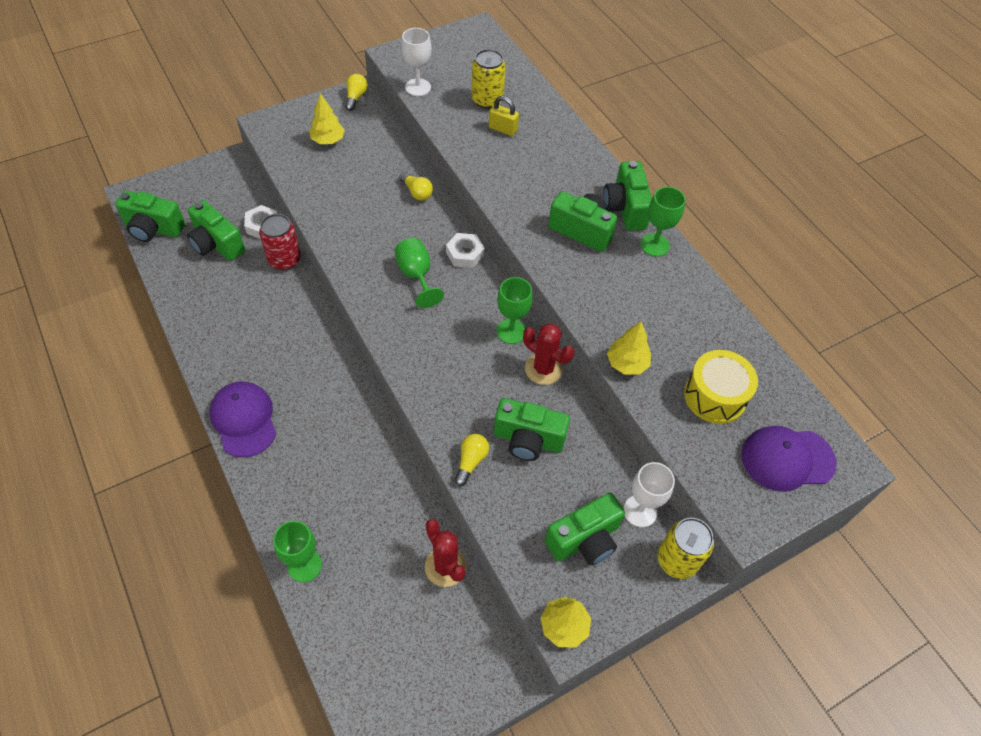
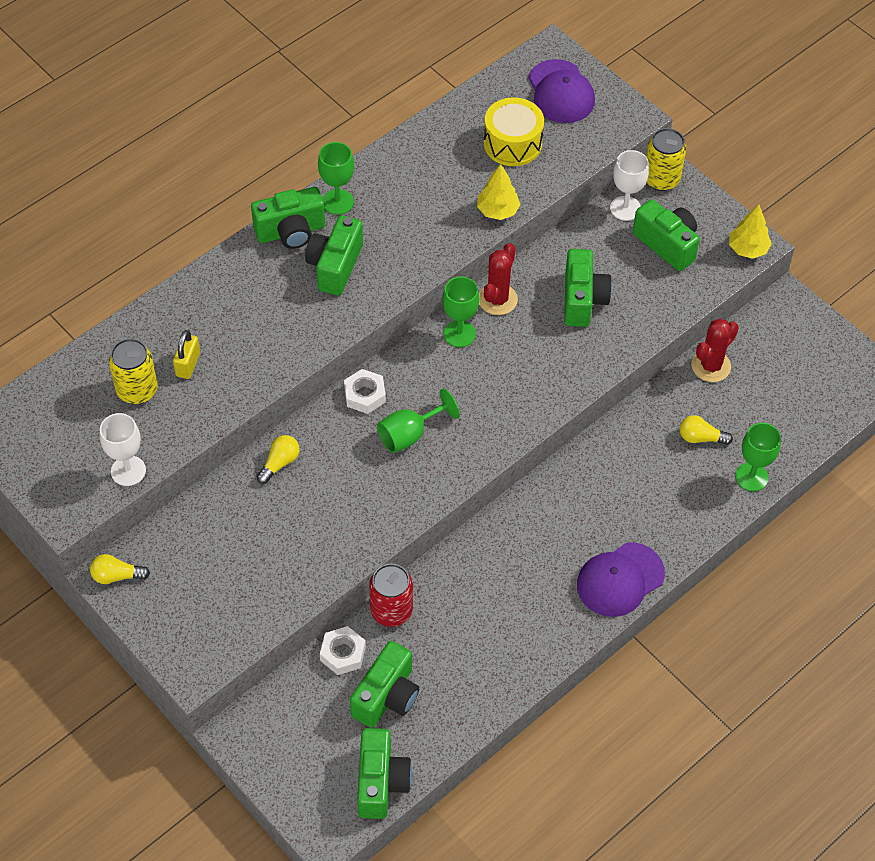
camera: 100 degrees left, 0 degrees up
yellow tree [309,93,345,144] -> none
yellow light bulb [454,434,489,486] -> yellow light bulb moved to [680,415,733,445]

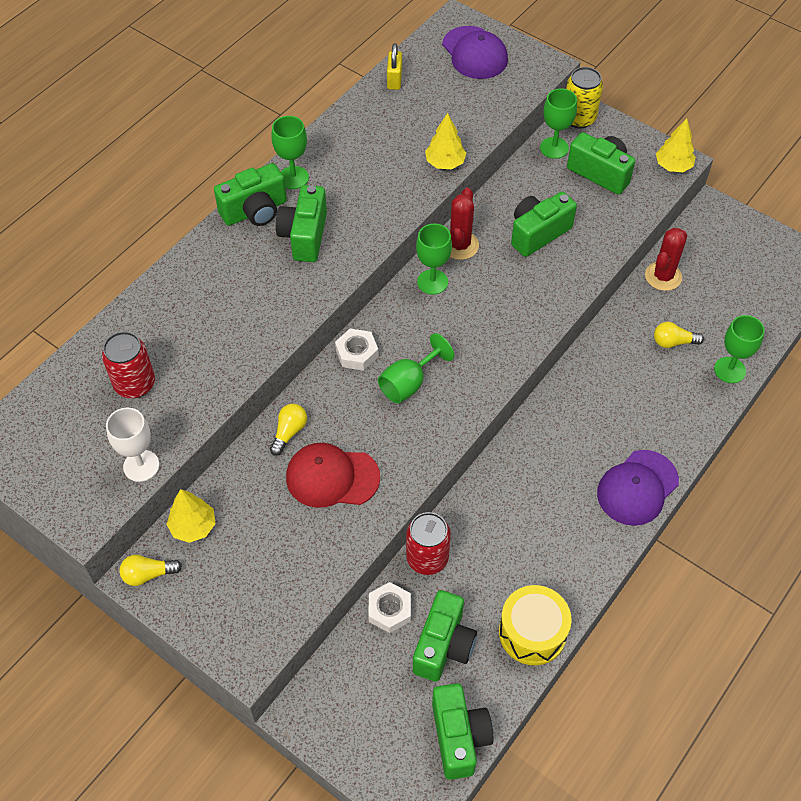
camera: 10 degrees left, 0 degrees up
yellow can [109,338,158,404] -> red can [102,331,155,398]
yellow padlock [173,330,200,379] -> yellow padlock moved to [387,43,402,90]
yellow drum [484,97,544,166] -> yellow drum moved to [499,585,571,665]
green camera [564,249,612,327] -> green camera turned 120 degrees counterclockwise [511,192,577,257]
white goblet [610,150,649,221] -> green goblet [540,88,577,159]
none -> yellow tree [166,489,216,543]
none -> red cap [286,443,380,508]

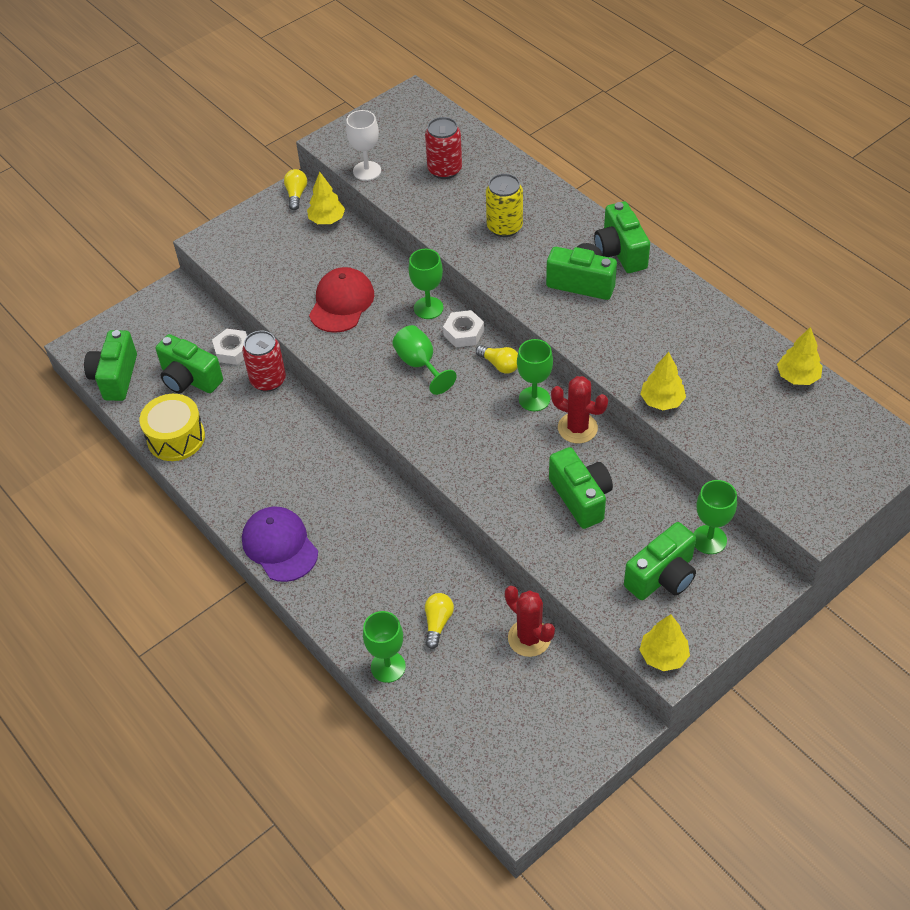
camera: 105 degrees right, 5 degrees down
yellow light bulb [270,404,307,456] -> yellow light bulb moved to [476,345,518,374]
green goblet [272,116,309,189] -> green goblet moved to [409,249,443,319]
yellow padlock [387,43,402,90] -> yellow tree [777,327,823,385]
green camera [432,683,494,780] -> green camera turned 90 degrees clockwise [84,330,137,401]
purple cap [442,26,508,79] -> none
yellow can [566,67,603,128] -> yellow can moved to [486,173,523,237]

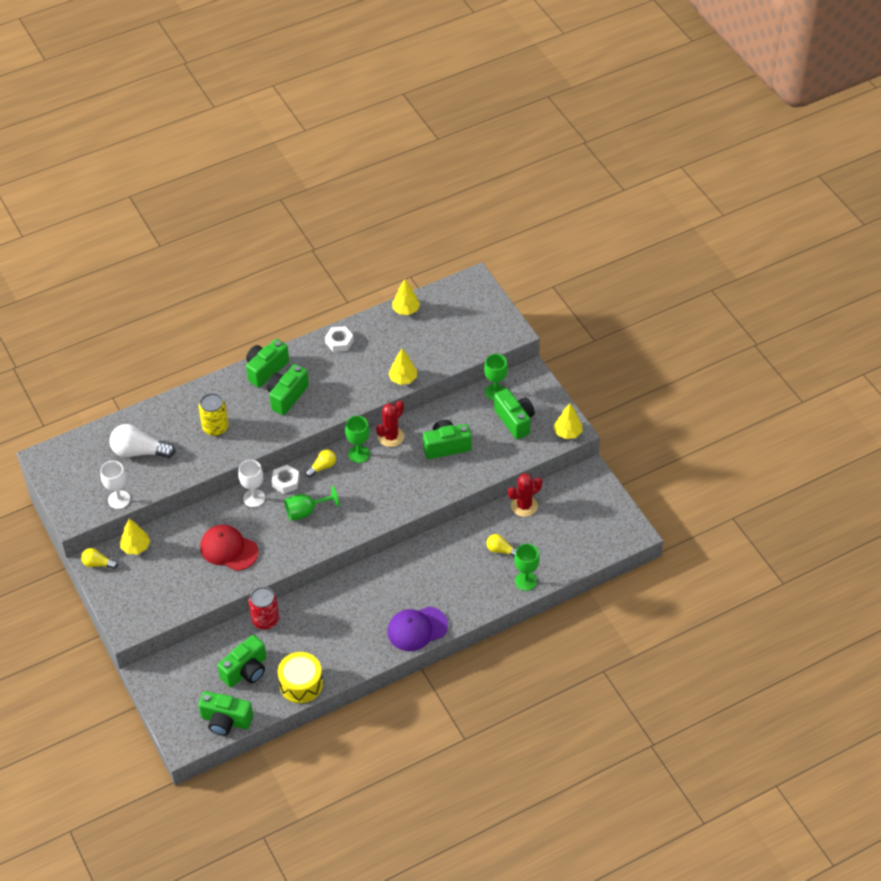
camera: 80 degrees left, 0 degrees up
white nut [212,329,247,365] -> white nut moved to [325,326,354,352]
green goblet [409,249,443,319] -> white goblet [238,460,265,507]
red can [425,117,462,179] -> white light bulb [110,424,175,458]
green camera [594,201,650,273] -> green camera turned 135 degrees clockwise [246,339,289,388]

